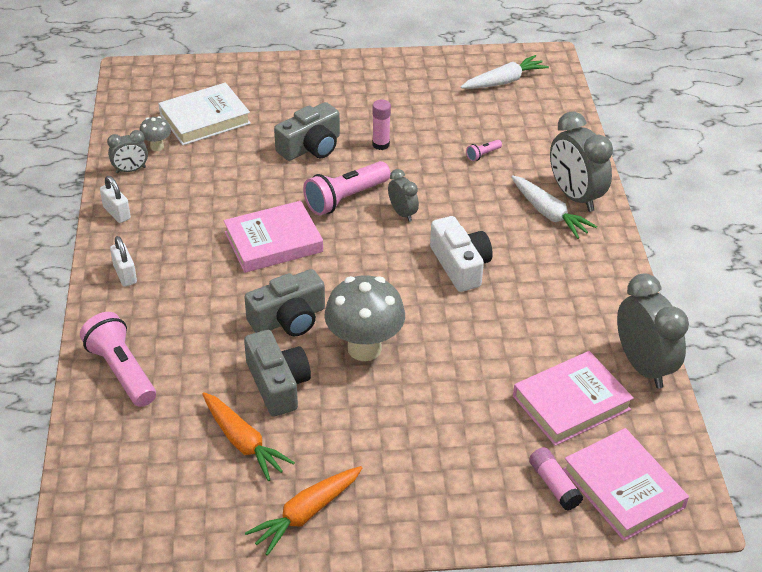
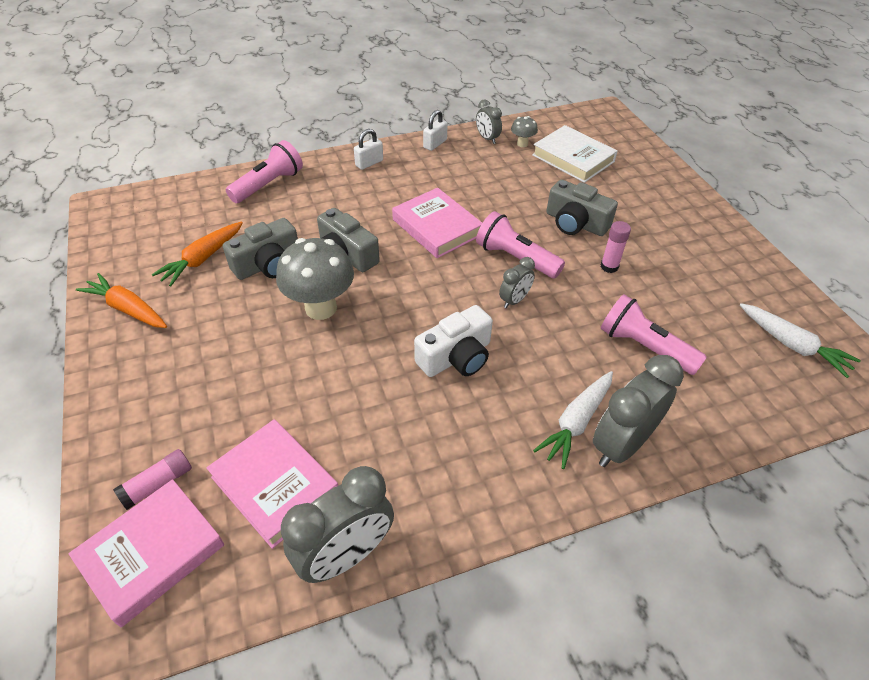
camera: 75 degrees right, 5 degrees up
pink flashlight [466,140,502,161] -> pink flashlight [601,294,707,375], size x2.27

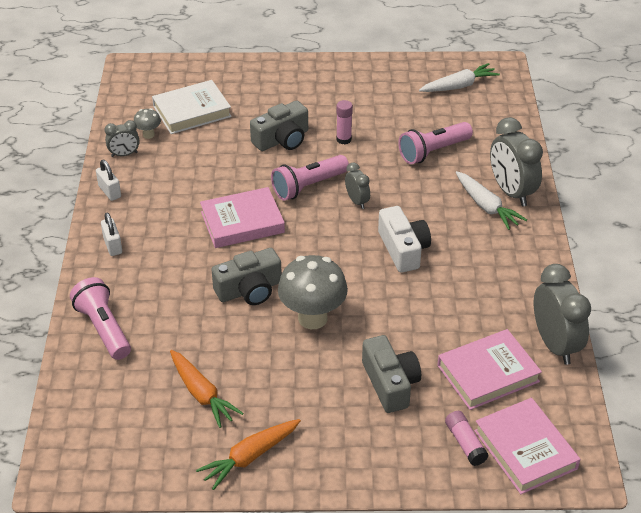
camera: 70 degrees left, 5 degrees down
grey camera [223,218,298,280] -> grey camera moved to [362,335,421,413]

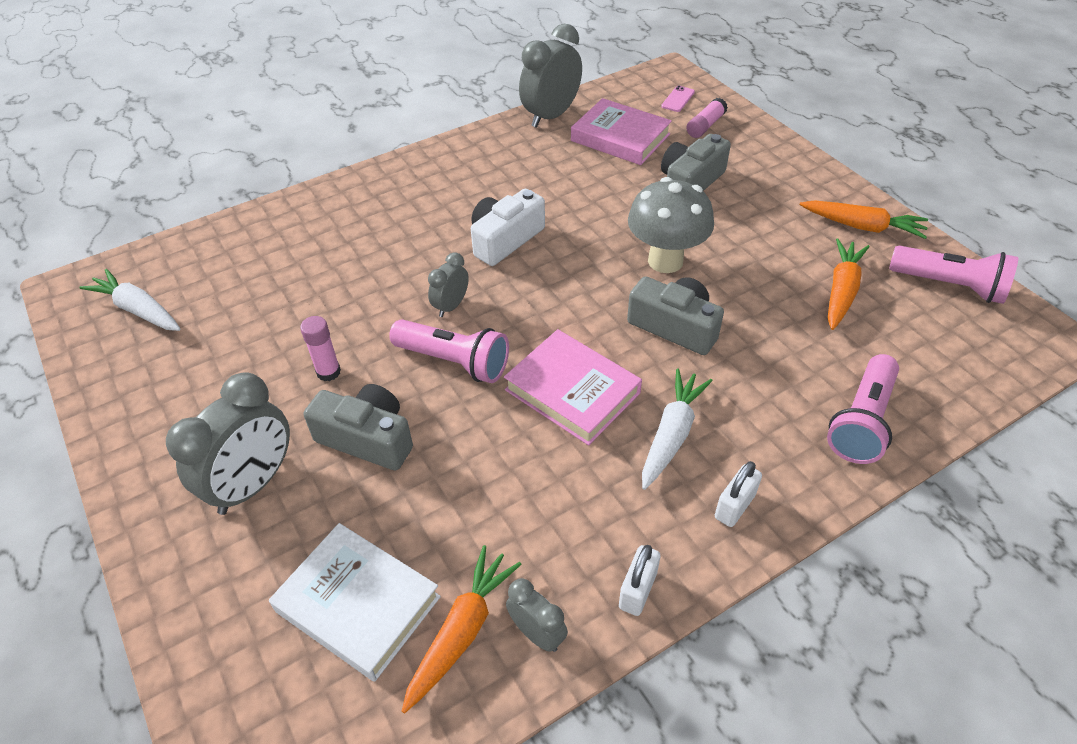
camera: 120 degrees left, 5 degrees up
grey mushroom [134,108,161,139] -> orange carrot [402,545,522,713]
pink flashlight [398,122,473,164] -> pink flashlight moved to [889,245,1018,304]
white carrot [456,171,527,230] -> white carrot moved to [642,369,713,490]
pink book [474,398,580,494] -> pink phone [661,86,695,112]
grey clock [490,117,543,206] -> grey clock moved to [166,372,290,515]

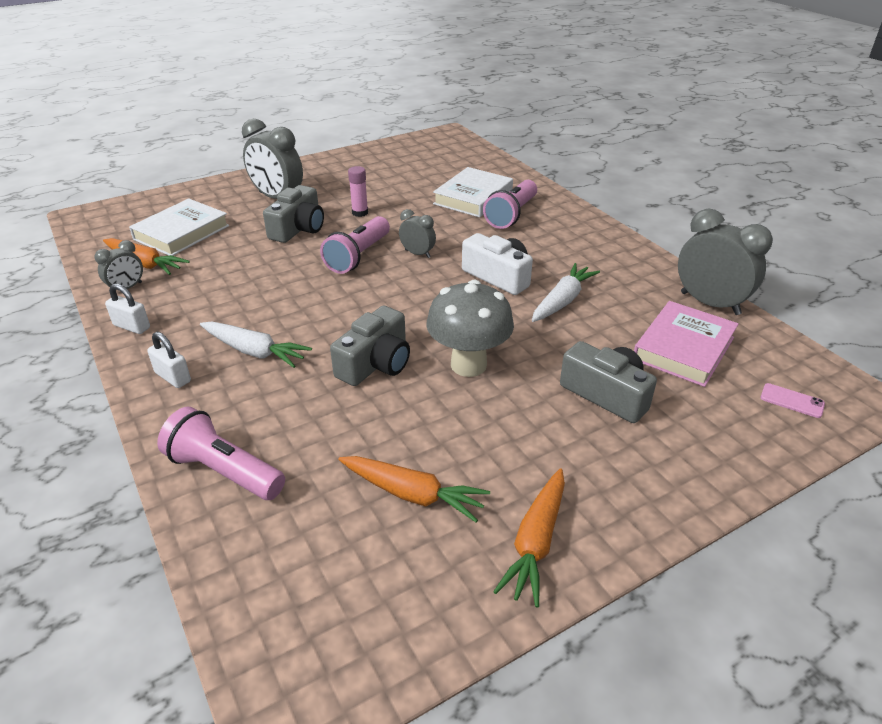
camera: 90 degrees right, 10 degrees down
white carrot [79,269,181,331] -> white carrot moved to [532,263,600,322]
pink book [504,329,642,445] -> none
pink glue stick [686,98,728,138] -> none
pink flashlight [889,245,1018,304] -> pink flashlight moved to [483,180,537,229]
none -> white book [433,167,513,217]

